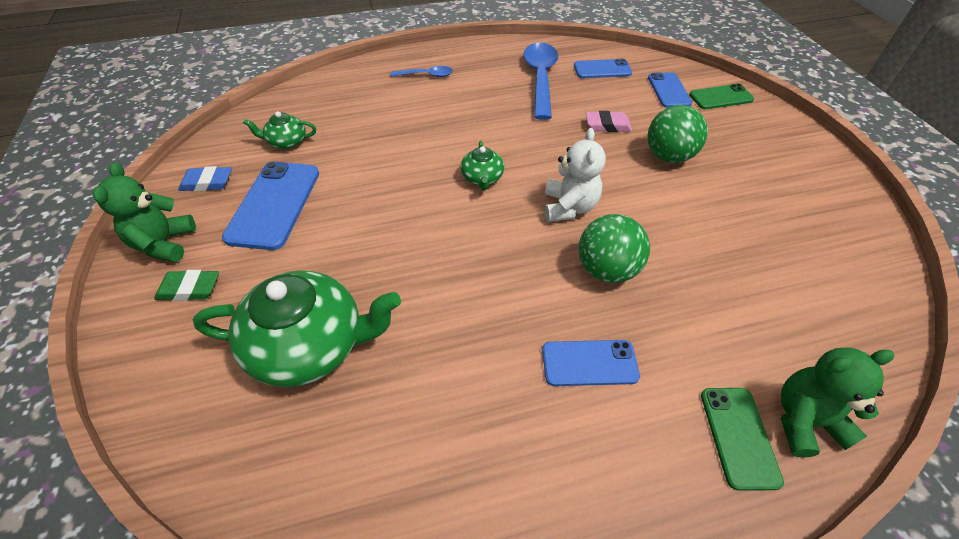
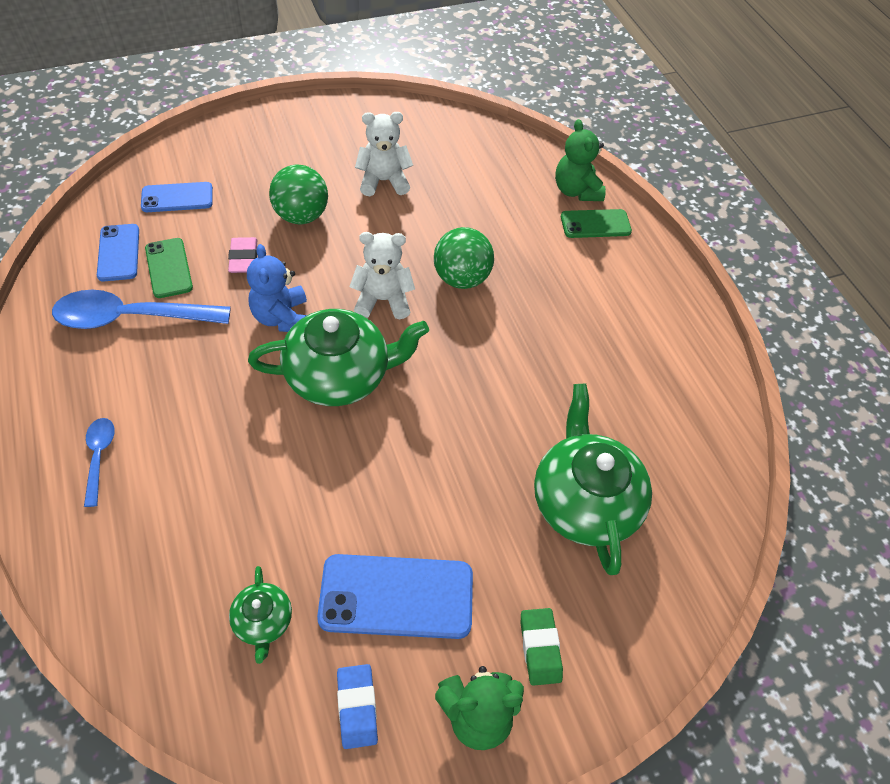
camera: 100 degrees left, 5 degrees up
green teapot [460,141,504,190] -> green teapot [248,309,429,406], size x2.08
blue phone [542,340,640,386] -> none
green phone [689,84,754,109] -> green phone moved to [145,238,193,298]
none -> blue teddy bear [247,244,307,332]
none -> white teddy bear [355,112,413,196]

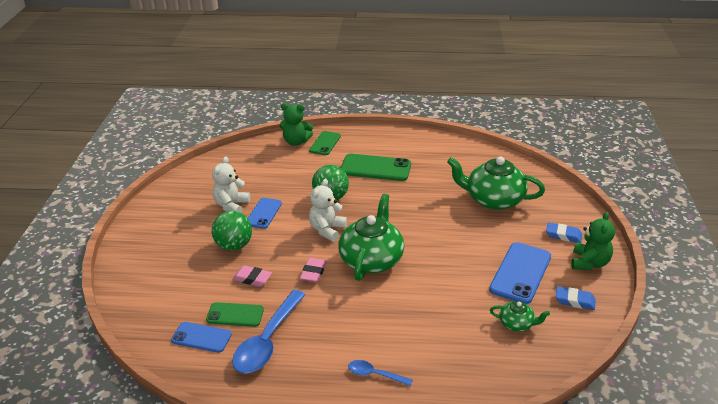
camera: 60 degrees left, 20 degrees down
blue phone [141,182,213,212] -> blue phone moved to [248,198,282,229]
blue teddy bear [247,244,307,332] -> pink eraser [300,258,326,282]
green eraser [521,608,563,686] -> blue eraser [546,223,582,243]
none -> green phone [341,154,411,181]

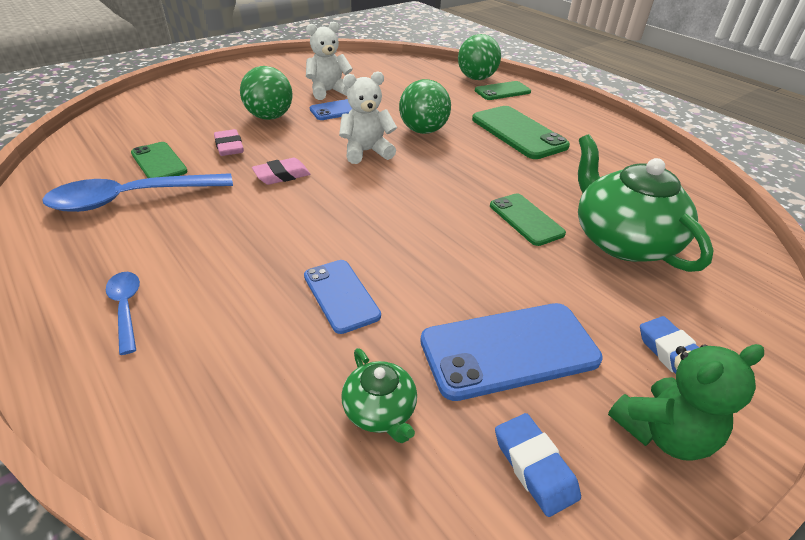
camera: 45 degrees right, 5 degrees up
blue phone [171,322,232,353] -> blue phone moved to [304,260,381,334]
green teddy bear [280,103,313,146] -> green ball [458,34,501,80]
green teapot [338,194,404,281] -> none
none -> green phone [490,193,566,246]

